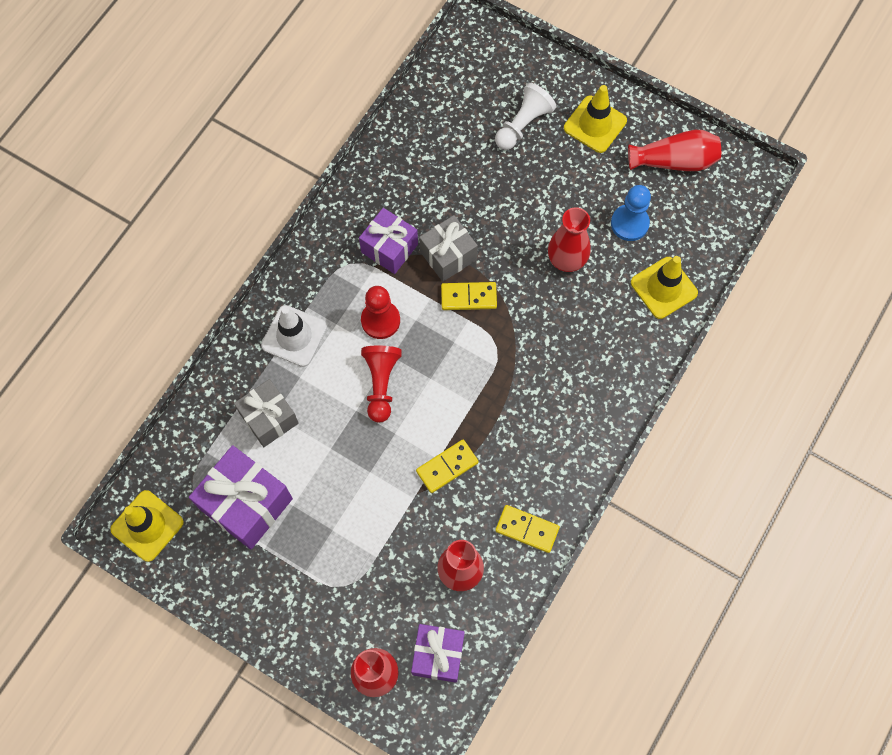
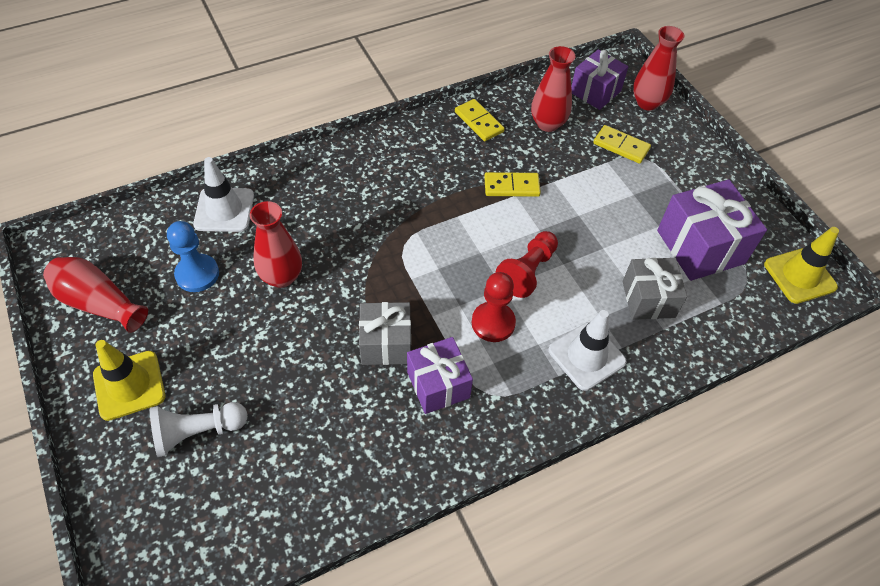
camera: 150 degrees left, 15 degrees down
yellow domino [441,282,497,310] -> yellow domino moved to [593,125,651,164]
yellow traffic cone [631,256,698,319] -> white traffic cone [193,157,254,232]

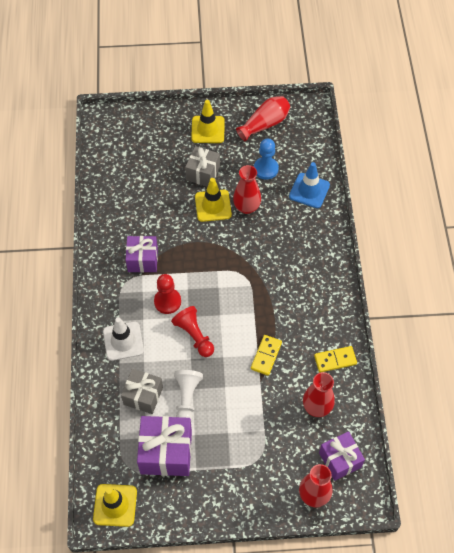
camera: 115 degrees right, 5 degrees up
white pawn [150,402,247,457] -> white pawn moved to [174,370,203,422]
white traffic cone [193,157,254,232] -> blue traffic cone [289,162,330,208]
grey gift [359,302,411,365] -> grey gift moved to [185,146,220,187]
yellow domino [593,125,651,164] -> none
none -> yellow traffic cone [195,178,232,222]

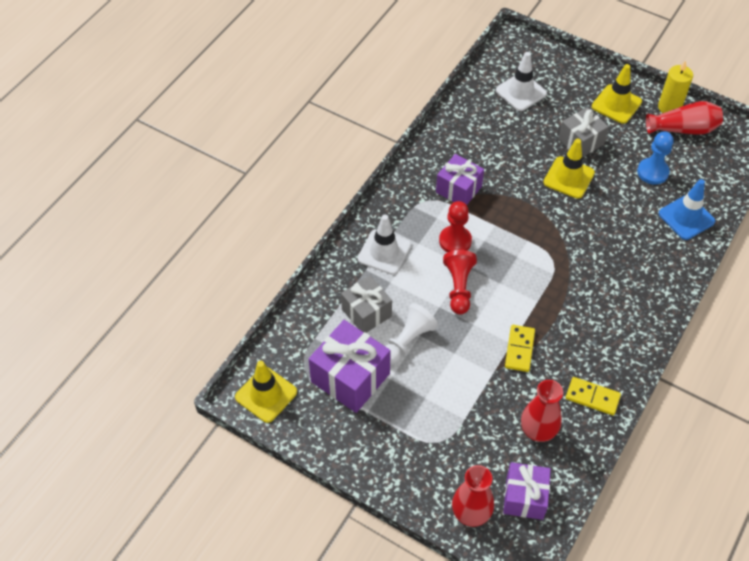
camera: 35 degrees right, 5 degrees down
red vase [233,165,261,214] -> none
yellow domino [251,335,282,376] -> yellow domino turned 45 degrees counterclockwise [505,325,535,372]
none -> white traffic cone [496,52,547,111]
none -> yellow candle [658,61,693,113]

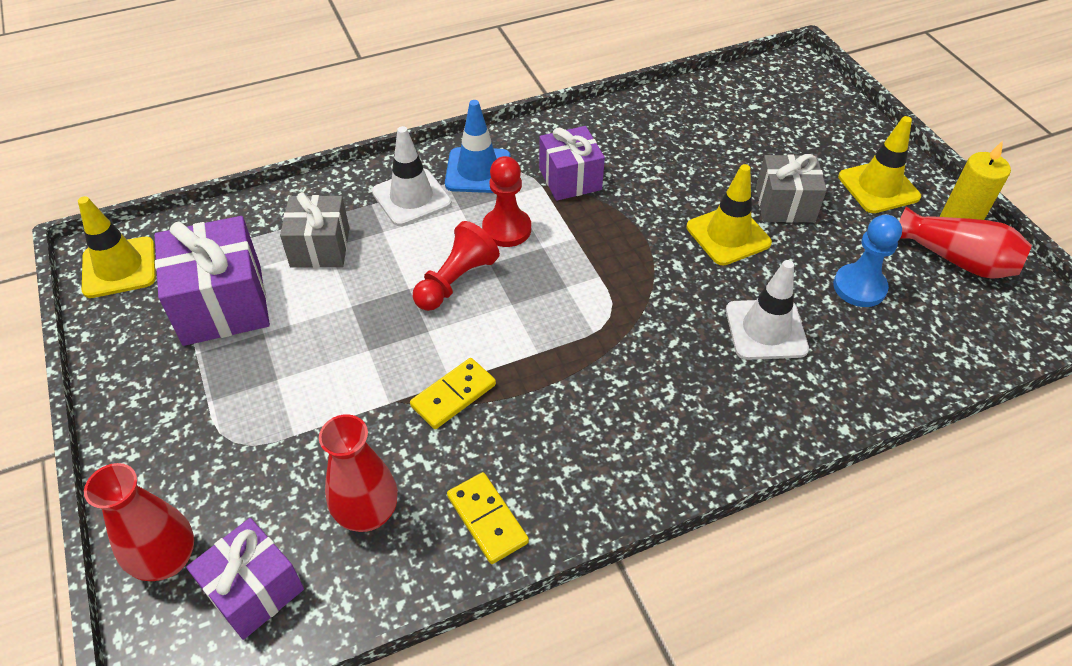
camera: 35 degrees right, 5 degrees down
white pawn [385,303,438,365] -> none
white traffic cone [496,52,547,111] -> white traffic cone moved to [726,260,809,360]
blue traffic cone [659,179,715,240] -> blue traffic cone moved to [445,100,511,193]

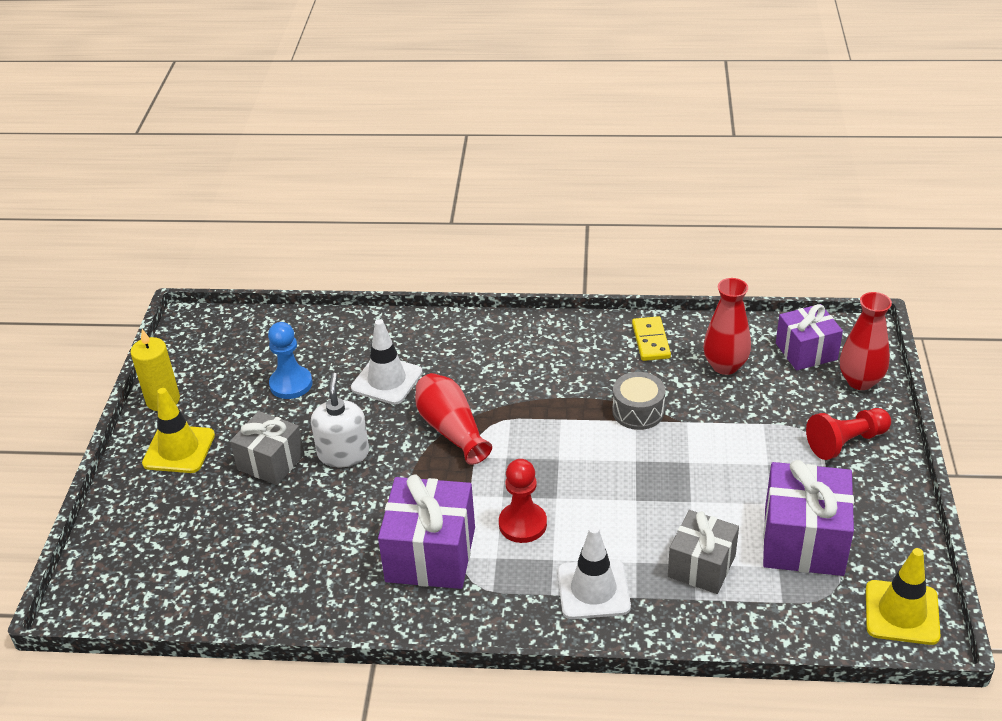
camera: 150 degrees left, 10 degrees down
yellow domino [410,358,496,429] -> grey drum [612,372,666,430]
red pawn [413,221,500,311] -> red pawn moved to [806,408,891,460]
blue traffic cone [445,100,511,193] -> none
purple gift [539,126,605,201] -> purple gift [378,475,475,589], size x1.51
yellow traffic cone [686,164,772,266] -> white soap dispenser [311,373,369,467]
red vase [899,207,1032,279] -> red vase moved to [415,373,492,465]

